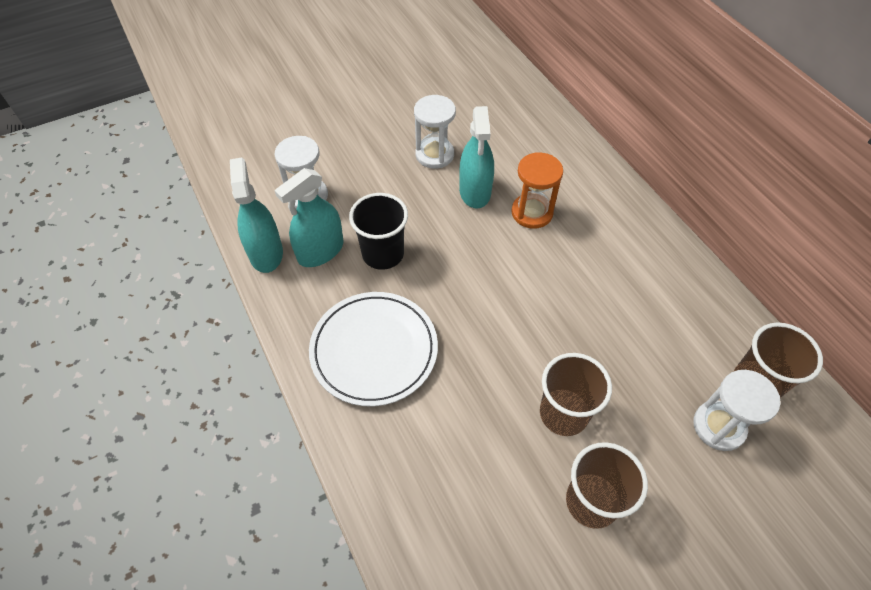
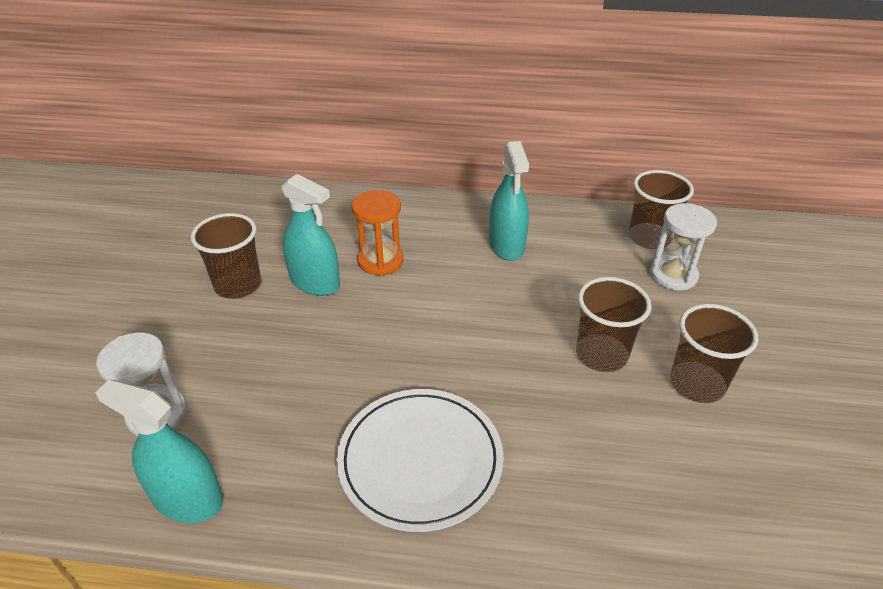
camera: 55 degrees left, 15 degrees down
turquoise spray bottle [274,168,344,267] -> turquoise spray bottle moved to [489,141,529,261]
black cup [349,193,408,270] -> none
white hourglass [414,95,456,169] -> brown cup [191,213,261,299]

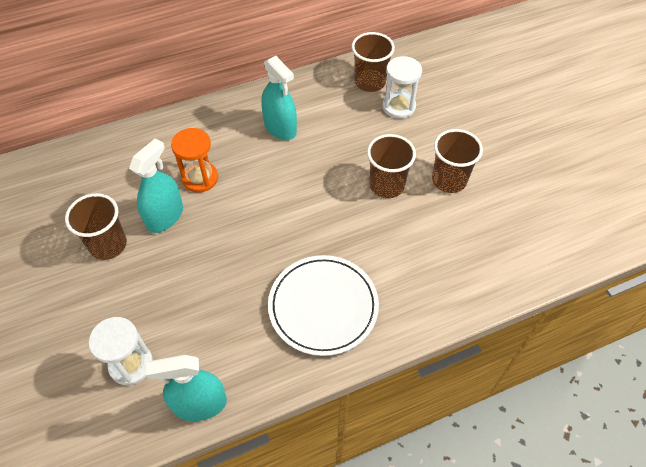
camera: 30 degrees left, 15 degrees up
turquoise spray bottle [281,174,340,296] -> turquoise spray bottle turned 60 degrees counterclockwise [129,138,183,233]

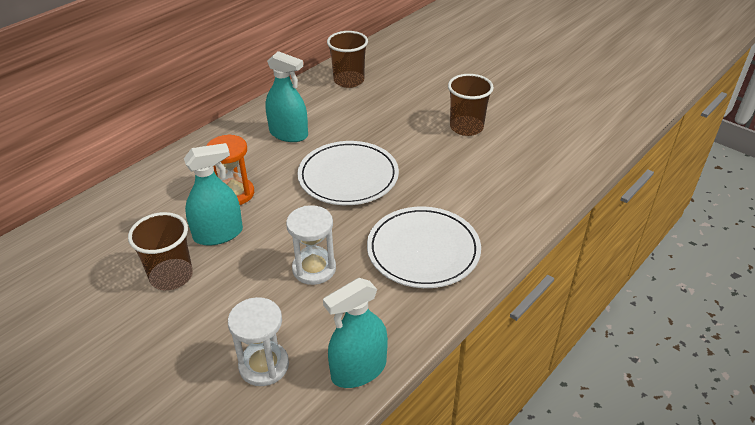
camera: 25 degrees left, 15 degrees down
turquoise spray bottle [129,138,183,233] -> turquoise spray bottle turned 60 degrees clockwise [184,143,243,246]
brown cup [367,134,416,198] -> none
white hourglass [382,56,422,119] -> white hourglass moved to [286,205,336,285]
none -> white plate [297,141,399,205]

